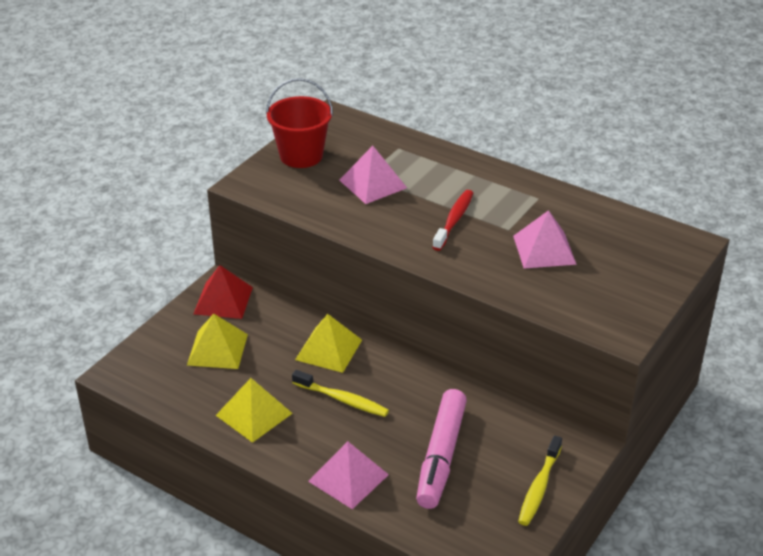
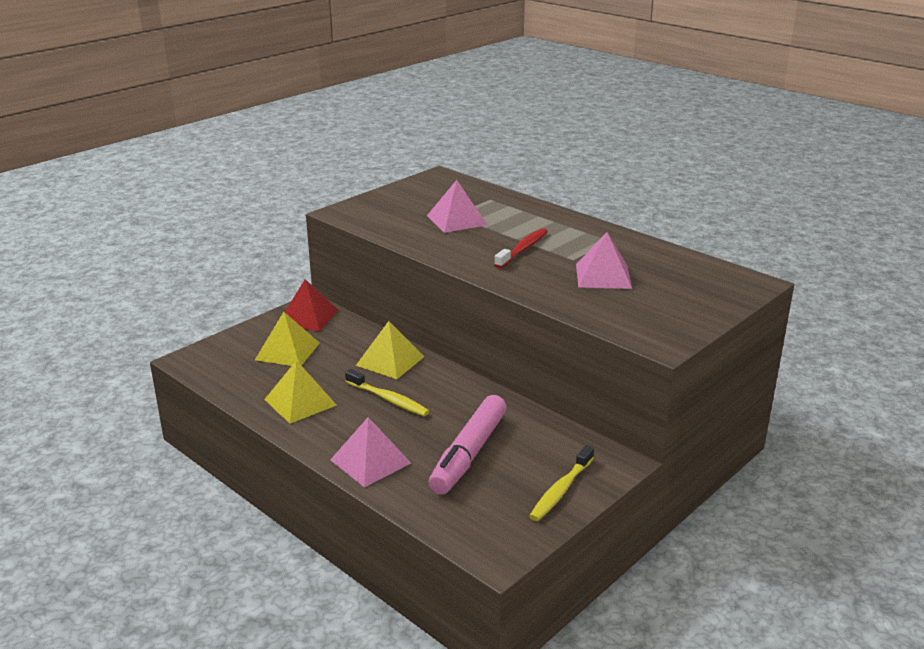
camera: 10 degrees right, 10 degrees down
red bucket [266,78,333,168] -> none

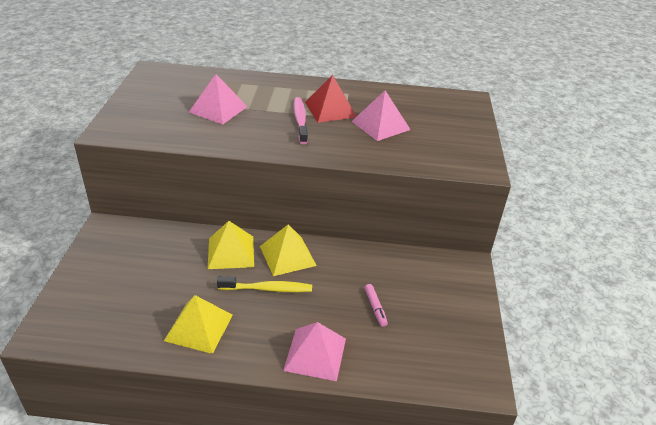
camera: 40 degrees left, 10 degrees up
yellow pyramid [255,312,320,366] -> yellow pyramid moved to [260,224,317,276]
red pyramid [285,279,339,331] -> red pyramid moved to [305,75,357,123]
pink marker [428,395,507,495] -> pink marker [365,284,388,327], size x0.41
red toothbrush [494,228,548,269] -> pink toothbrush [293,97,308,144]
yellow toothbrush [529,445,594,521] -> none

